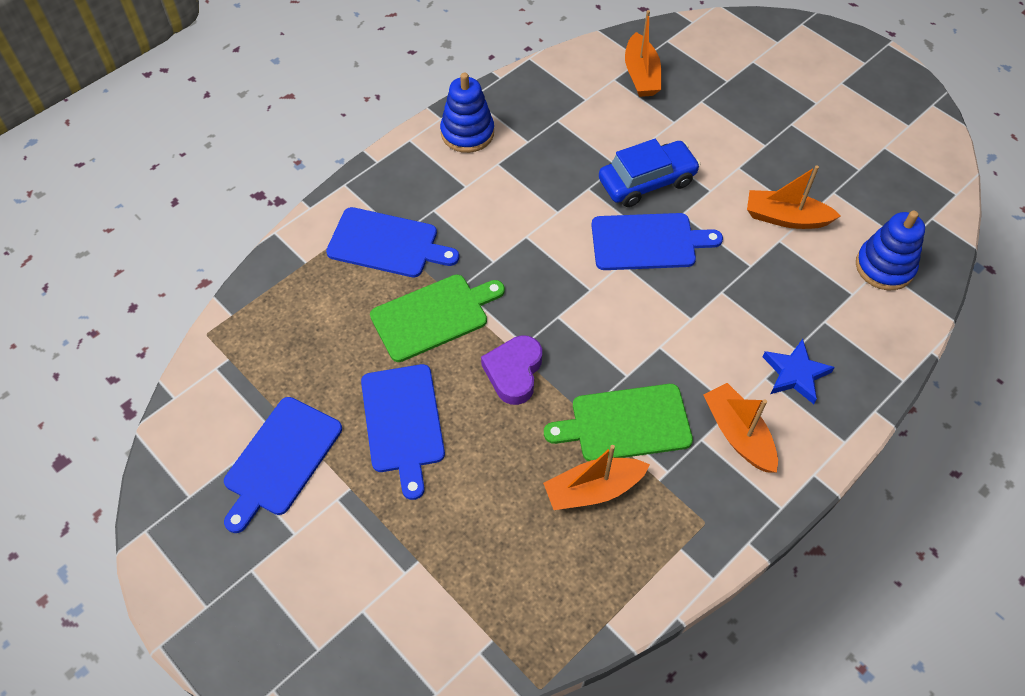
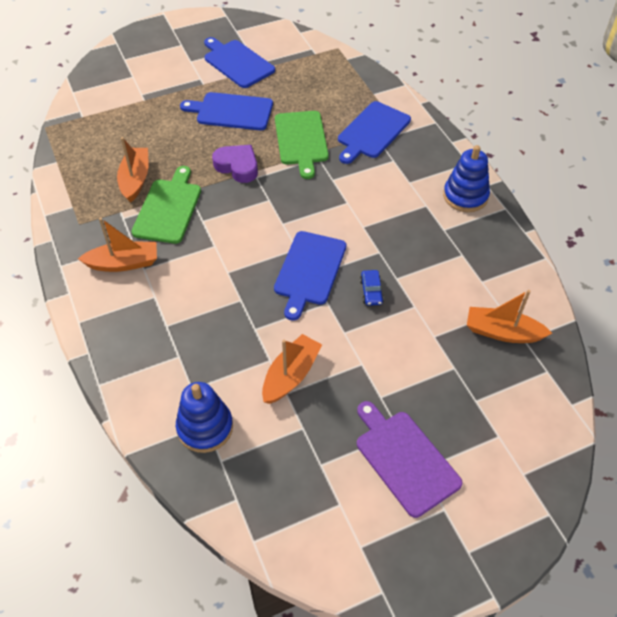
camera: 110 degrees right, 5 degrees down
blue car [599,139,701,207] -> blue car [360,270,384,306], size x0.48
blue star [763,339,835,404] -> none
none -> purple cutting board [357,401,463,518]

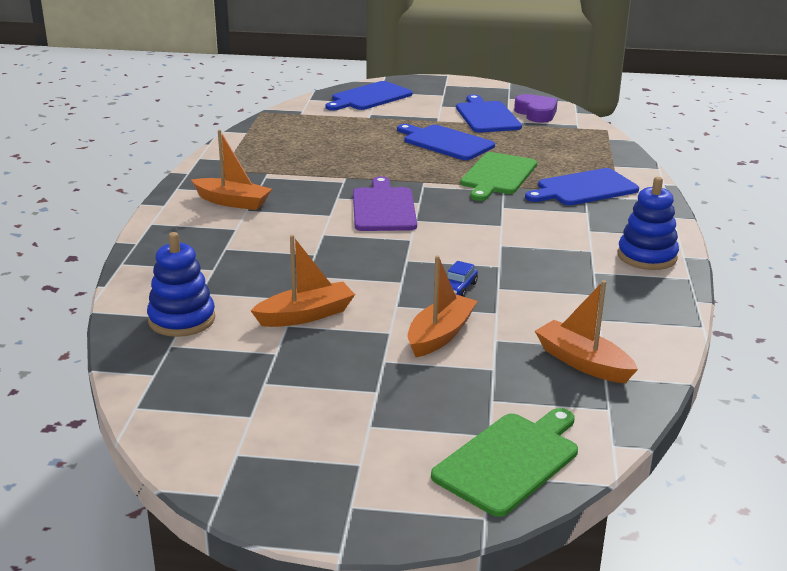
camera: 30 degrees right, 25 degrees down
orange boat [117,137,148,203] -> orange boat moved to [407,255,478,357]
green cutting board [131,166,201,244] -> green cutting board moved to [431,408,578,517]
purple heart [212,145,258,183] -> purple heart moved to [514,94,558,123]
blue cutting board [274,231,346,321] -> blue cutting board moved to [326,81,413,111]
purple cutting board [357,401,463,518] -> purple cutting board moved to [353,176,417,231]

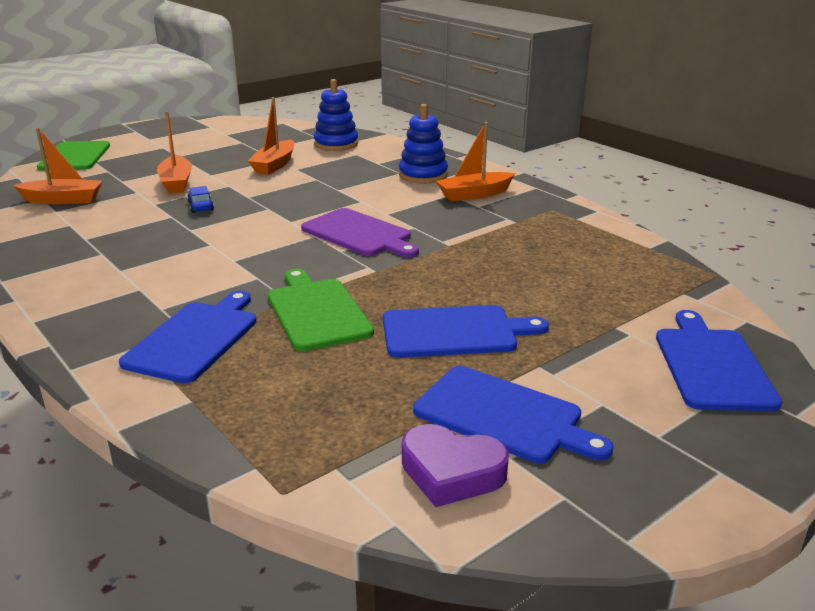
camera: 135 degrees right, 0 degrees up
blue stacking toy [618,177,679,270] -> blue stacking toy moved to [399,104,448,184]

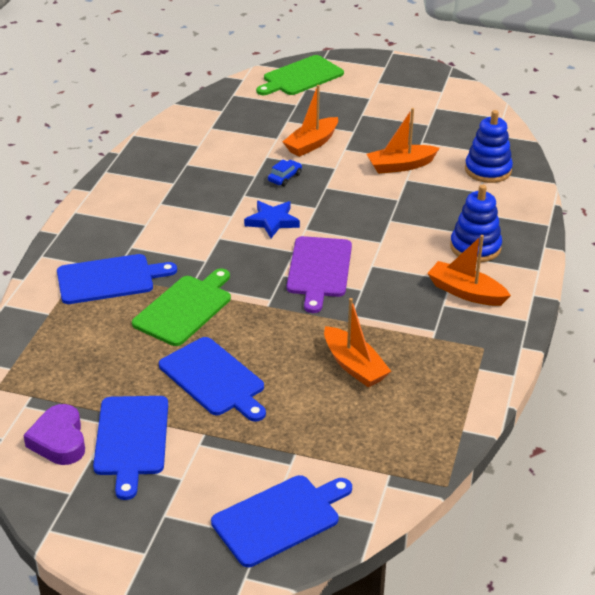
camera: 55 degrees right, 10 degrees up
orange boat [13,128,102,204] -> orange boat moved to [324,298,391,387]
none -> blue star [244,201,300,238]

